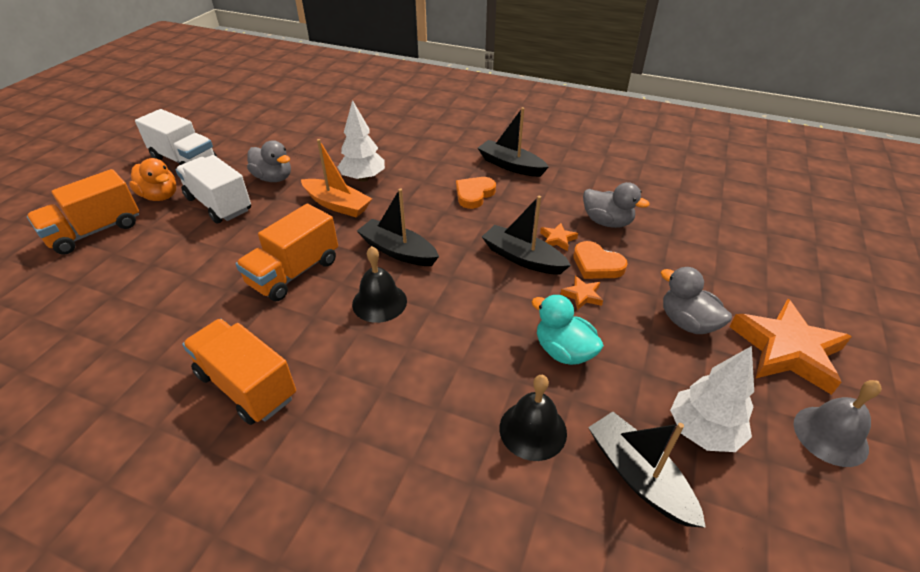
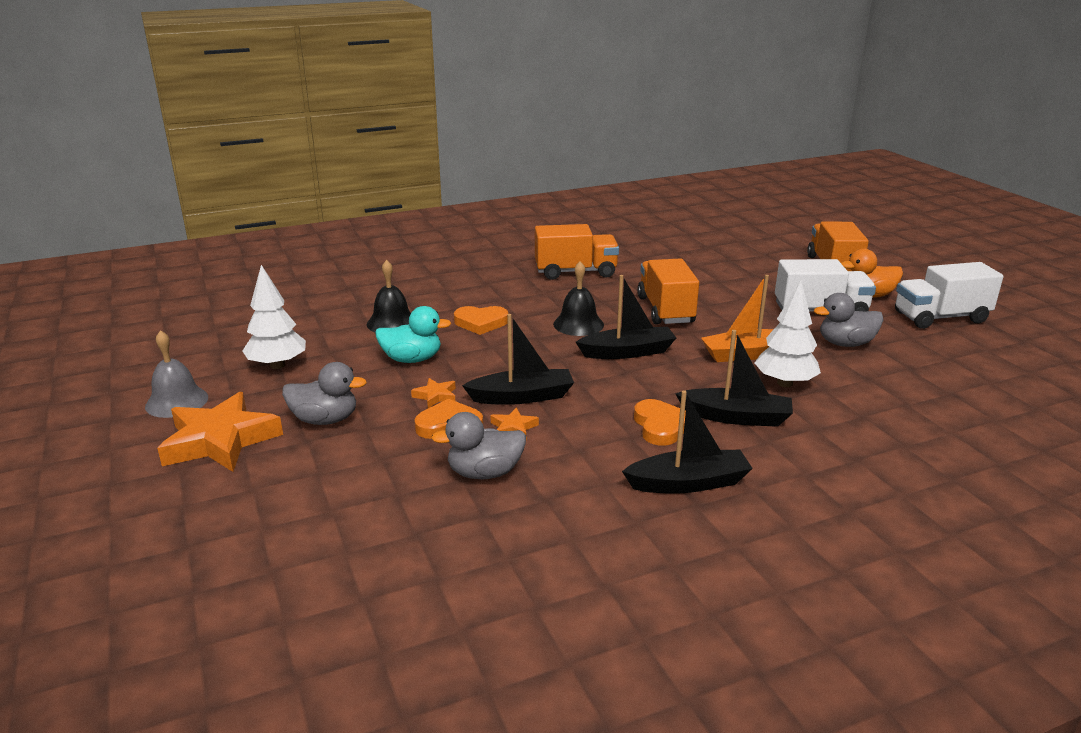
camera: 135 degrees right, 15 degrees down
black boat [588,412,706,528] -> black boat moved to [675,330,793,427]
none -> orange heart [454,306,508,335]

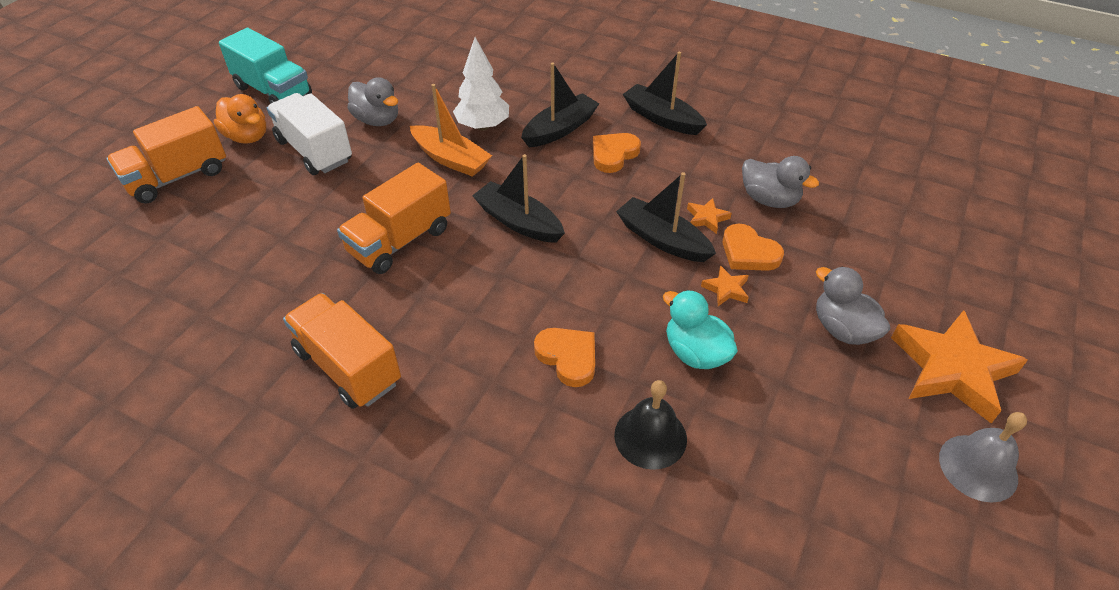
camera: 130 degrees left, 20 degrees up
white tree [242,265,306,369] -> none
black bell [553,261,604,336] -> none
black boat [675,330,793,427] -> black boat turned 75 degrees clockwise [521,63,600,147]
white truck [895,262,1004,329] -> turquoise truck [219,28,312,104]

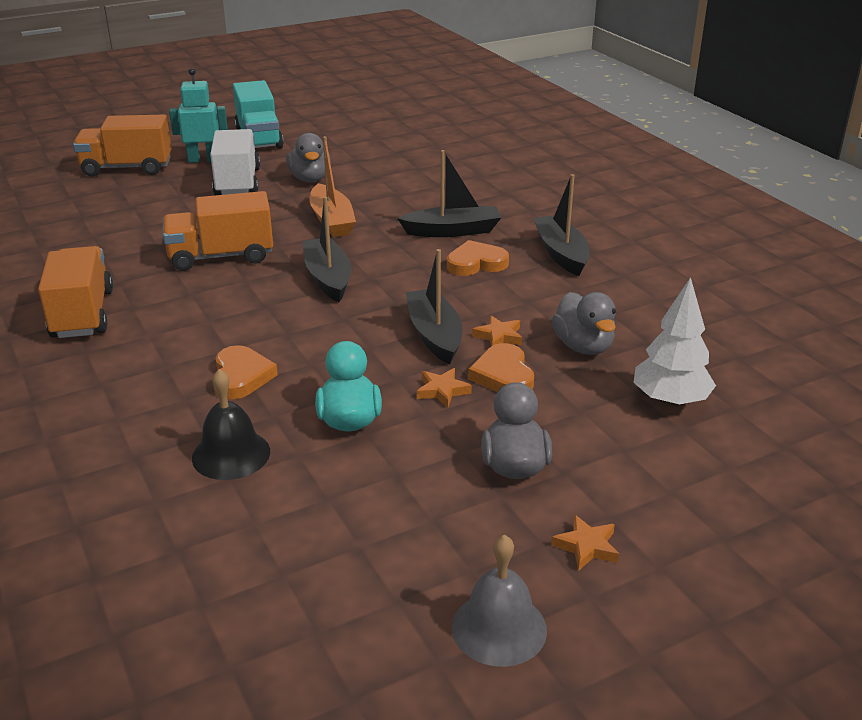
camera: 35 degrees right, 15 degrees down
orange duck [214,94,266,144] -> turquoise robot [169,68,228,163]
white tree [453,37,509,130] -> white tree moved to [633,277,716,407]
orange star [891,310,1028,423] -> orange star [551,514,619,571], size x0.43

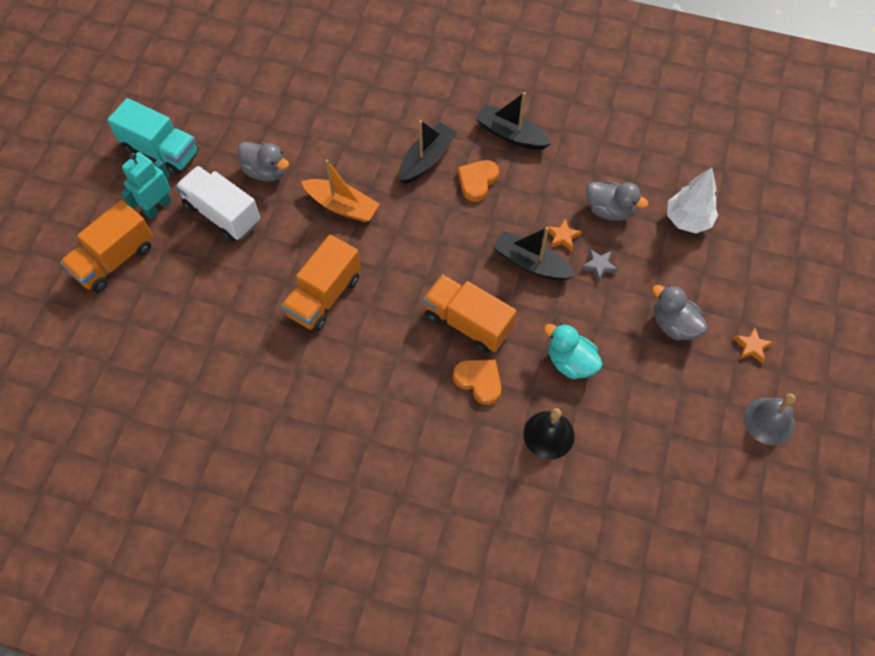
camera: 45 degrees left, 30 degrees up
orange truck [38,246,113,338] -> orange truck moved to [423,274,516,353]
black boat [303,197,351,302] -> none
orange star [417,368,472,408] -> none
orange heart [468,343,534,392] -> grey star [581,249,618,282]

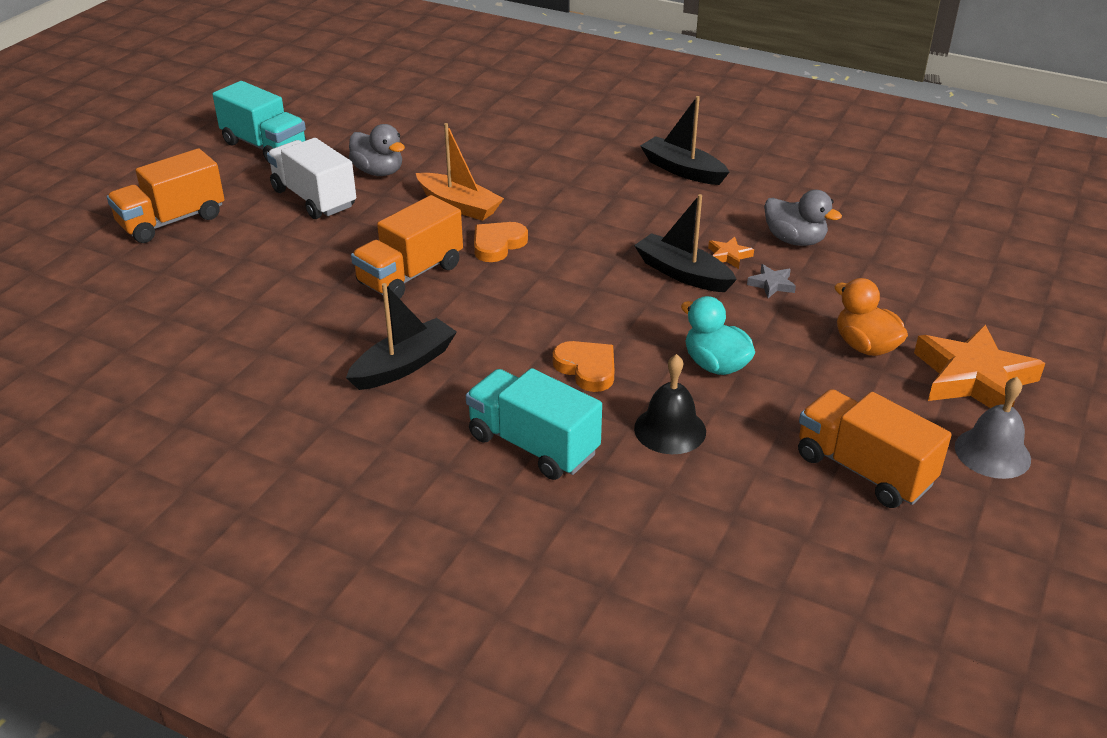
camera: 10 degrees right, 25 degrees down
turquoise robot [121,152,172,219] -> none
black boat [399,120,457,184] -> black boat moved to [346,283,457,390]
orange truck [423,274,516,353] -> orange truck moved to [798,389,952,508]
orange heart [458,160,499,202] -> orange heart moved to [474,222,528,262]
grey duck [652,285,708,341] -> orange duck [834,278,908,356]
white tree [667,167,718,233] -> none
orange star [733,327,773,363] -> orange star [914,325,1045,408], size x2.32
none -> turquoise truck [466,368,602,480]

